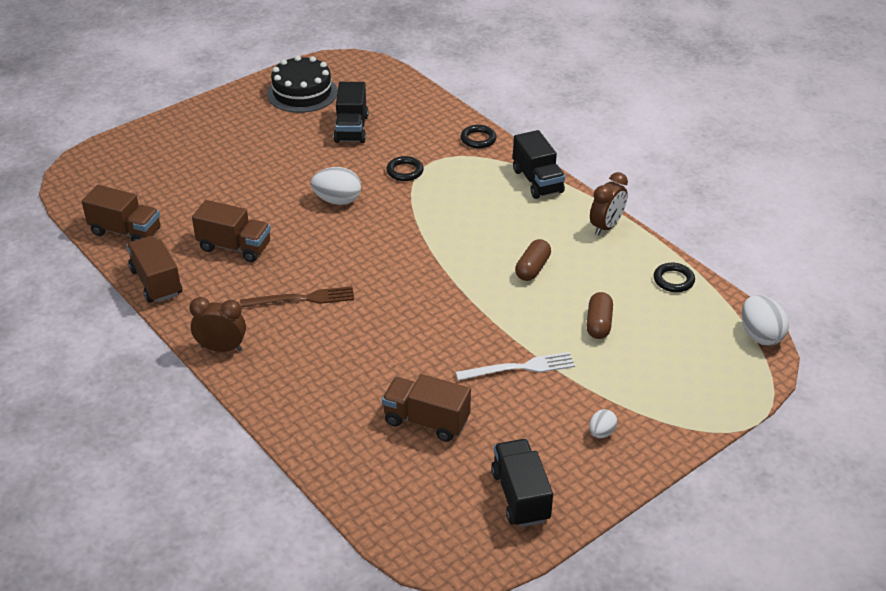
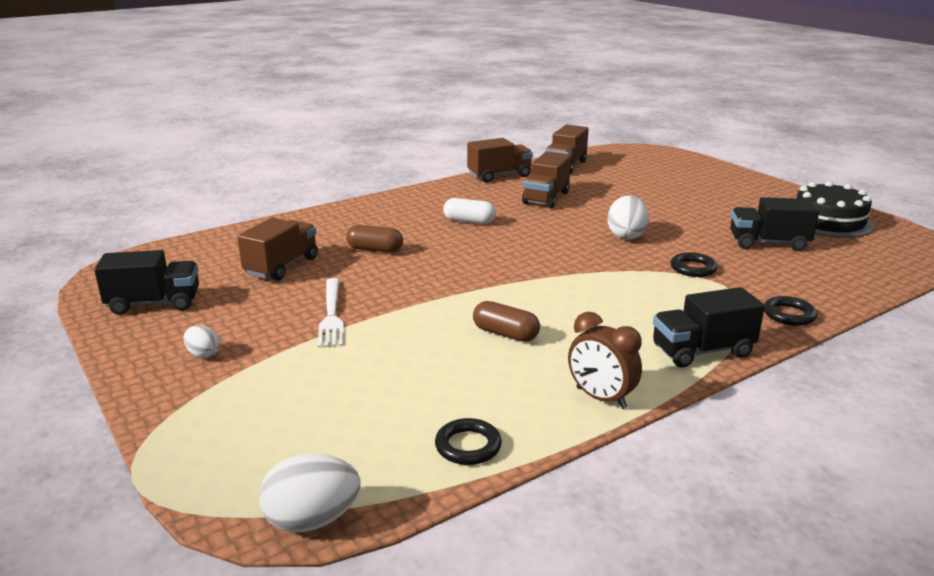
camera: 95 degrees right, 15 degrees down
brown clock [189,297,246,352] -> none
brown fork [240,286,354,308] -> white capsule [443,198,496,224]
brown capsule [586,292,613,339] -> brown capsule moved to [346,225,403,253]

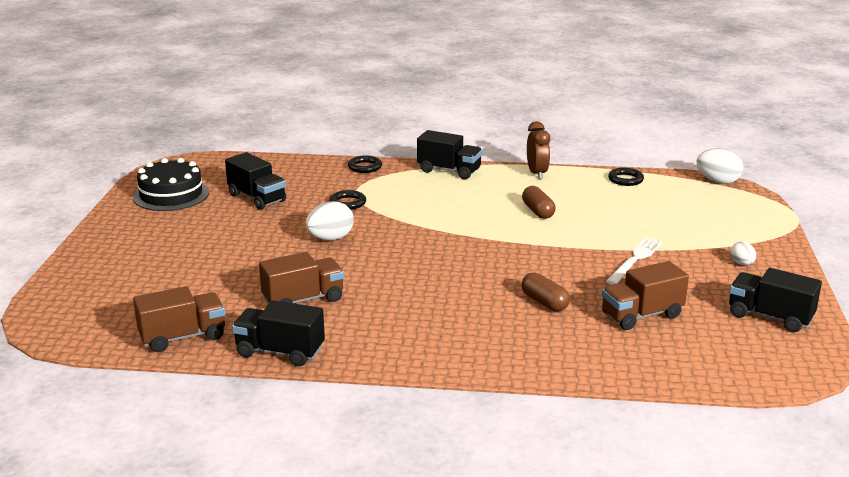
camera: 140 degrees left, 0 degrees up
white capsule [443,198,496,224] -> none
brown truck [467,138,533,183] -> black truck [232,300,325,366]

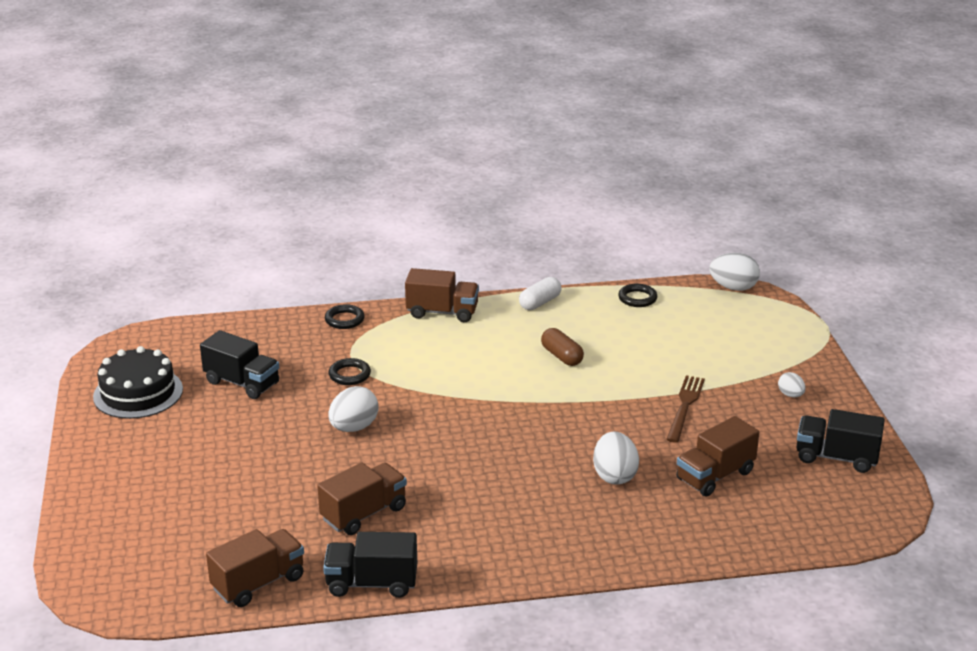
camera: 15 degrees left, 5 degrees up
black truck [417,130,482,179] -> brown truck [405,268,479,322]
brown capsule [521,272,570,312] -> white egg [593,432,639,485]
brown clock [527,121,550,179] -> white capsule [519,277,562,310]
white fork [606,237,663,285] -> brown fork [666,375,705,443]

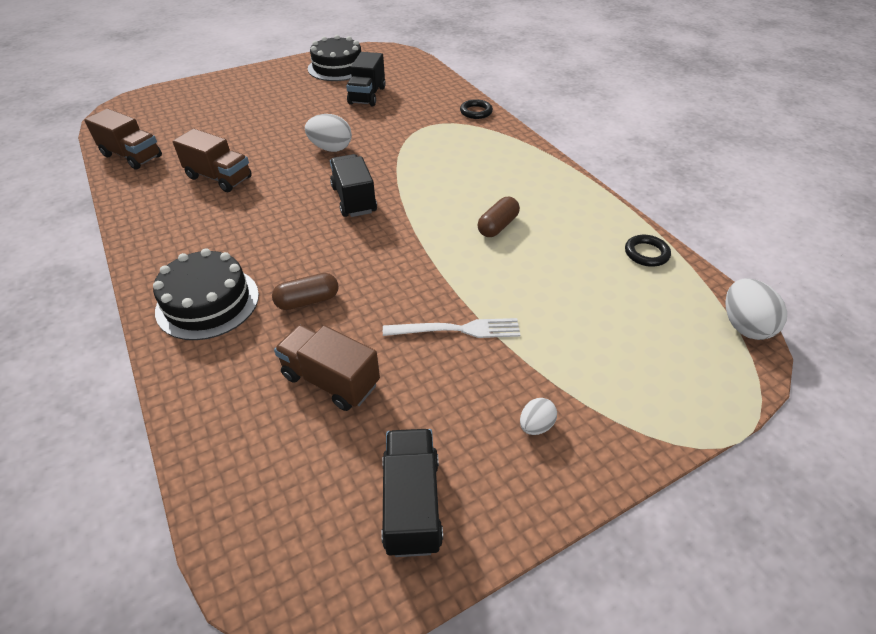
camera: 70 degrees right, 15 degrees up
black truck [323,532,417,598] -> black truck moved to [330,154,377,217]
black ring [329,358,371,385] -> none
brown truck [405,268,479,322] -> none
white capsule [519,277,562,310] -> none
white egg [593,432,639,485] -> brown capsule [272,273,339,310]
brown fork [666,375,705,443] -> white fork [383,318,520,338]
none -> black cake [153,248,259,340]

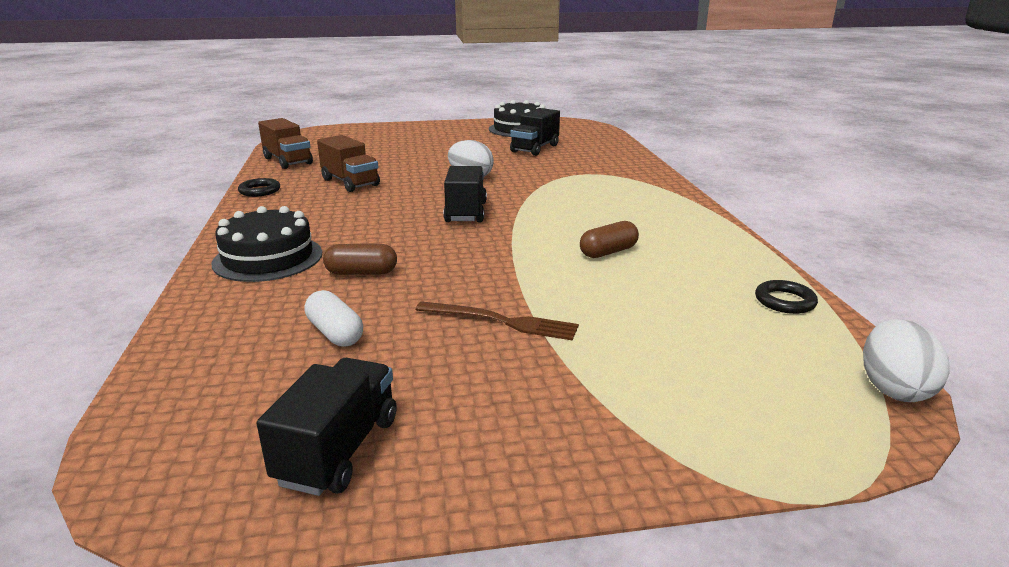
camera: 20 degrees right, 20 degrees down
brown truck [274,325,380,411] -> white capsule [304,290,363,347]
white fork [383,318,520,338] -> brown fork [416,301,579,341]
black ring [460,99,493,119] -> black ring moved to [238,178,280,197]
white egg [520,398,557,435] -> none

